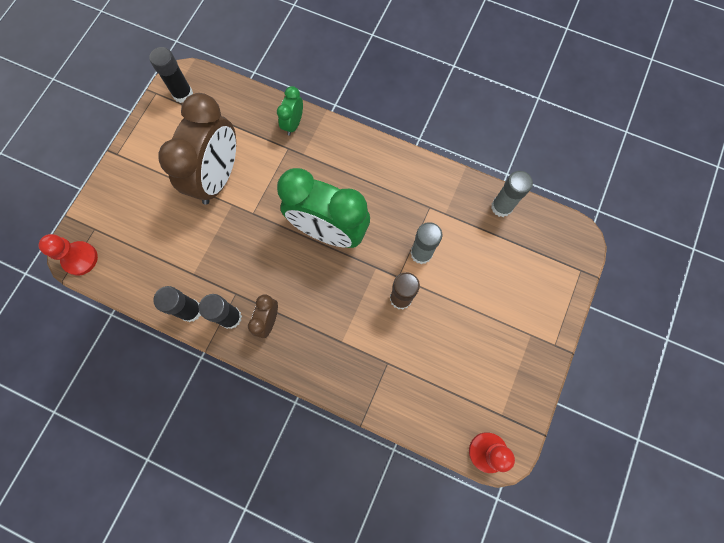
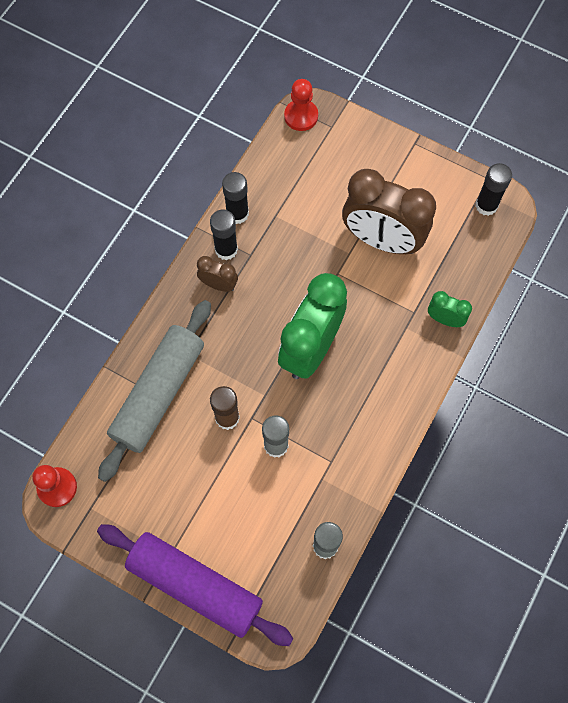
camera: 95 degrees right, 5 degrees down
none -> purple rolling pin [97,524,294,646]
none -> grey rolling pin [98,300,211,482]

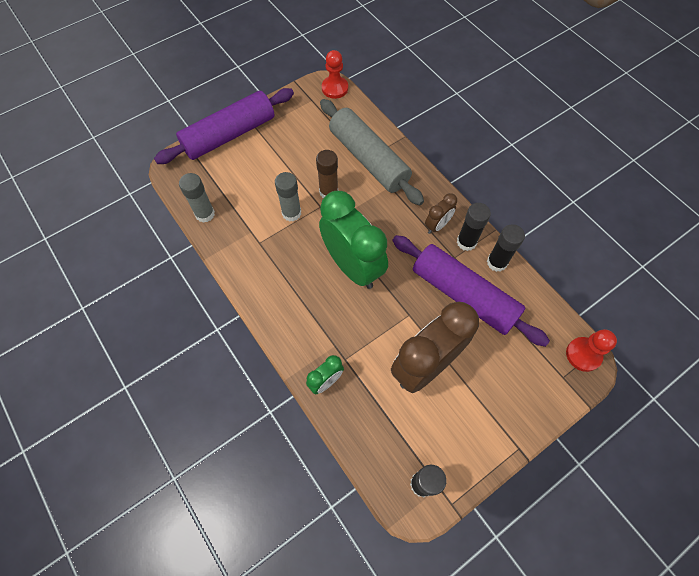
camera: 115 degrees right, 5 degrees down
none -> purple rolling pin [392,235,550,347]

